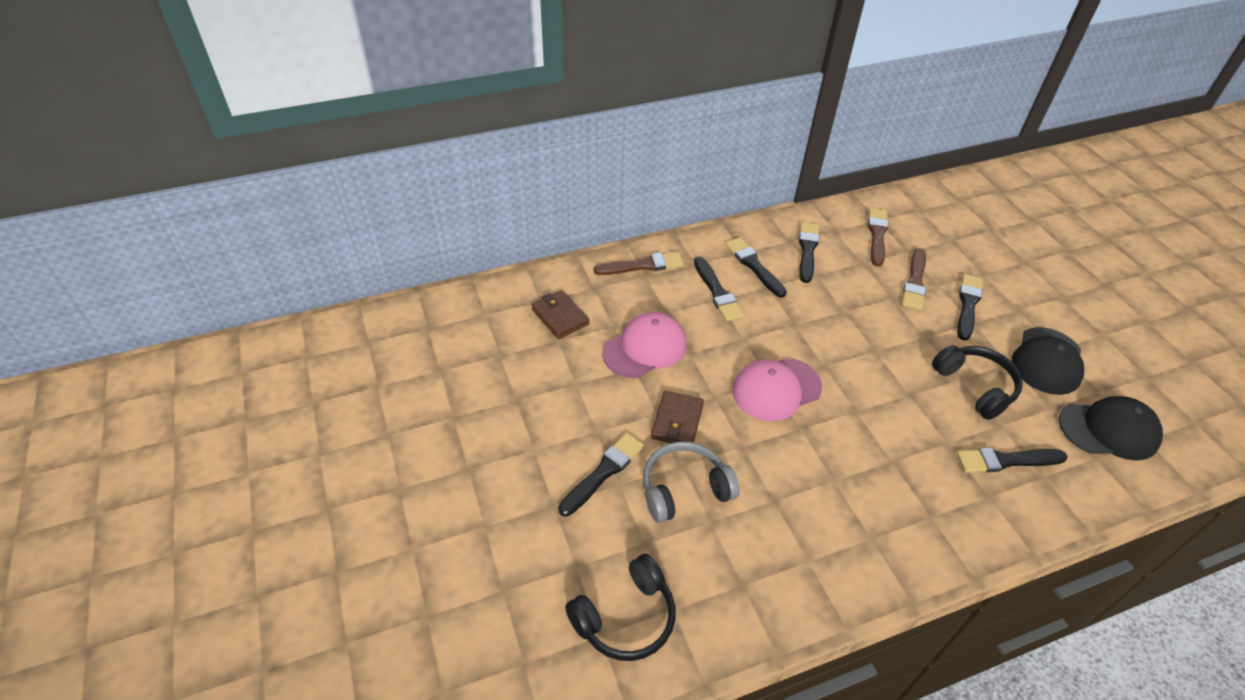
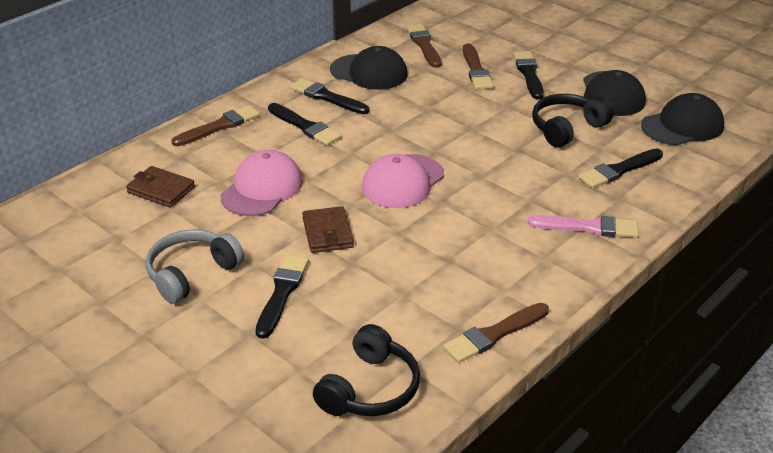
camera: 25 degrees left, 10 degrees down
grey headphones [643,441,740,523] -> grey headphones moved to [146,229,244,304]
black brush [799,222,820,283] -> black cap [330,46,407,90]
black headphones [932,345,1023,420] -> black headphones turned 75 degrees counterclockwise [532,94,613,147]
none -> brown brush [443,303,549,363]
none -> pink brush [528,215,639,238]

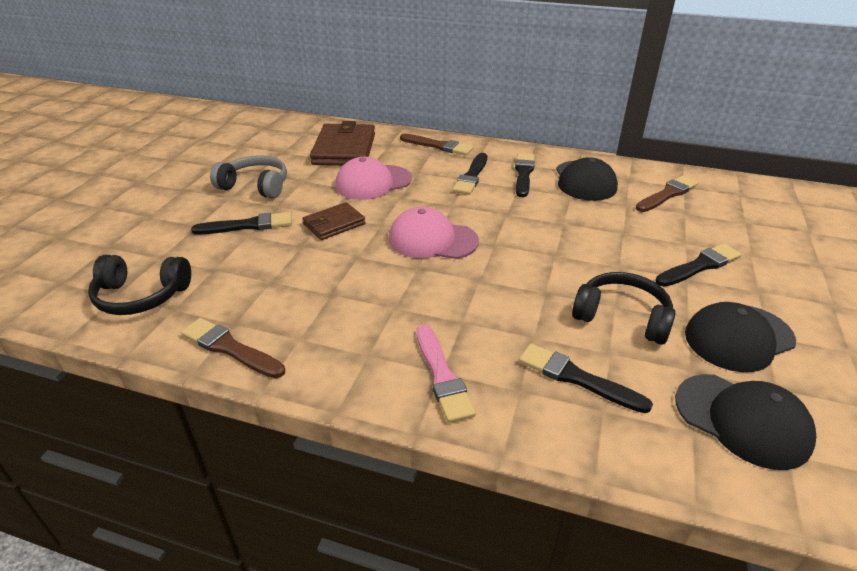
camera: 65 degrees right, 0 degrees up
brown wallet [126,166,195,208] -> brown wallet [310,121,375,166], size x1.74
pink cap [221,150,303,216] -> pink cap turned 150 degrees clockwise [335,157,412,200]
brown brush [463,43,494,90] -> none

